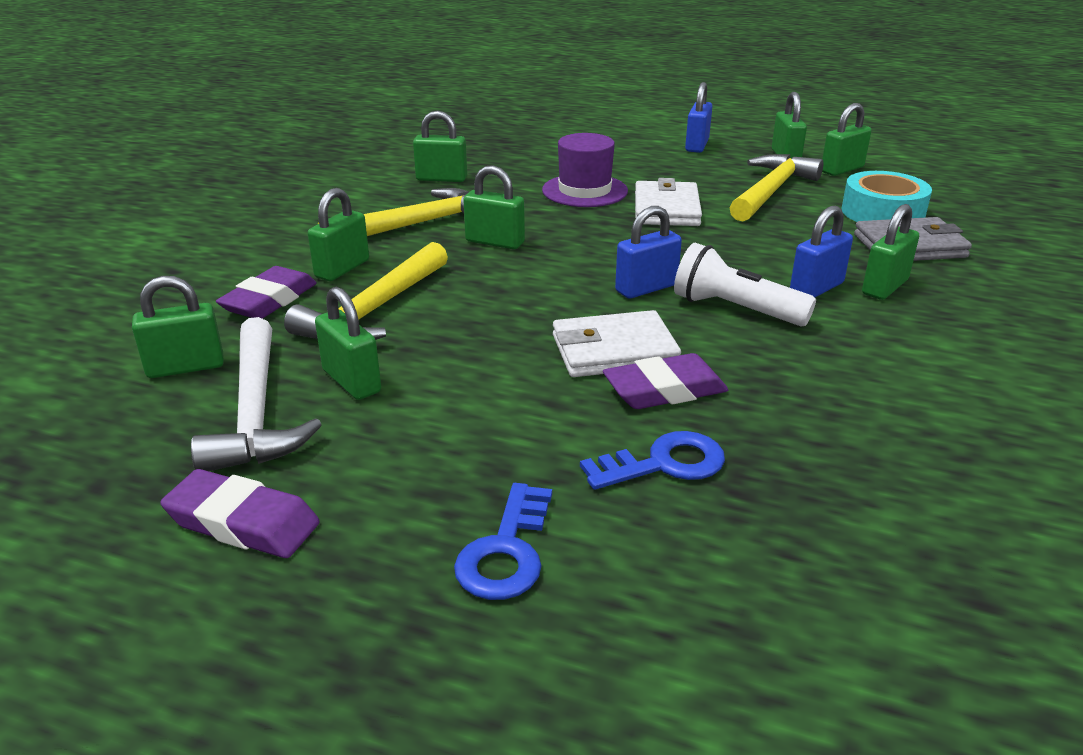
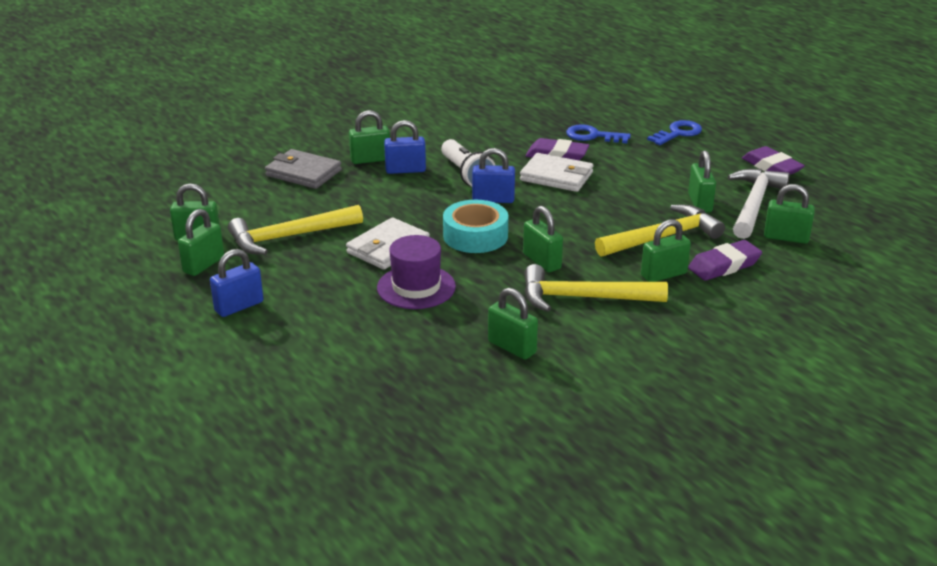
camera: 145 degrees left, 0 degrees up
turquoise tape [842,171,932,222] -> turquoise tape moved to [443,200,508,253]

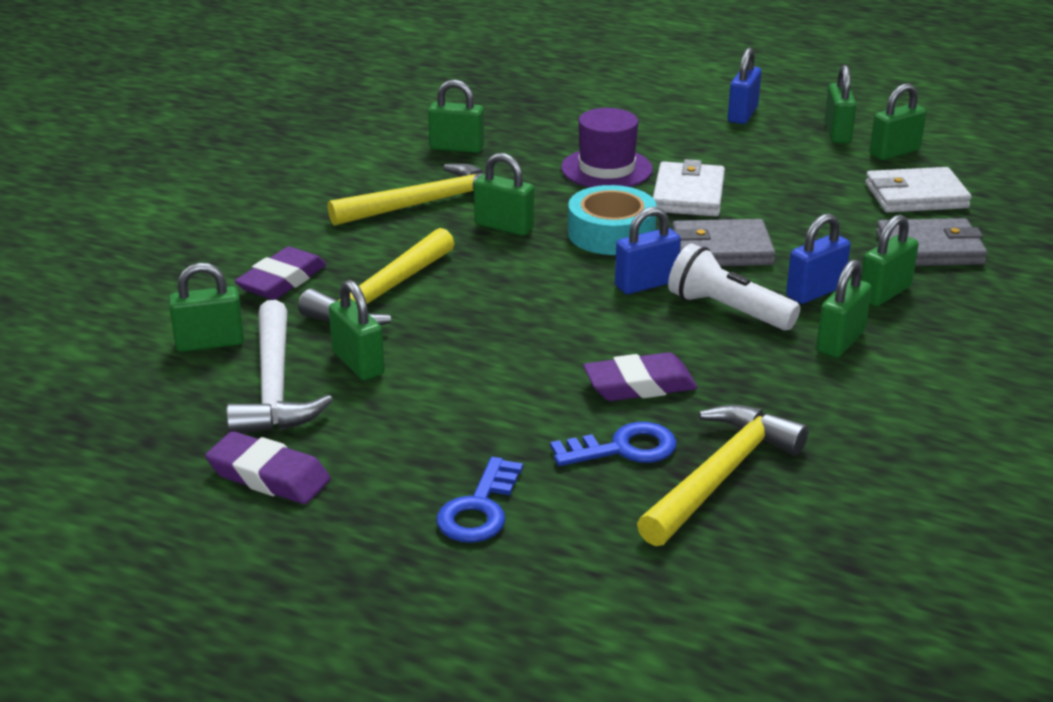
camera: 150 degrees right, 0 degrees up
yellow hammer [228,205,363,255] -> yellow hammer moved to [637,405,809,546]
white wallet [520,153,593,192] -> white wallet moved to [865,167,972,212]
green padlock [641,219,691,282] -> green padlock moved to [816,259,872,358]
none -> grey wallet [672,219,775,266]

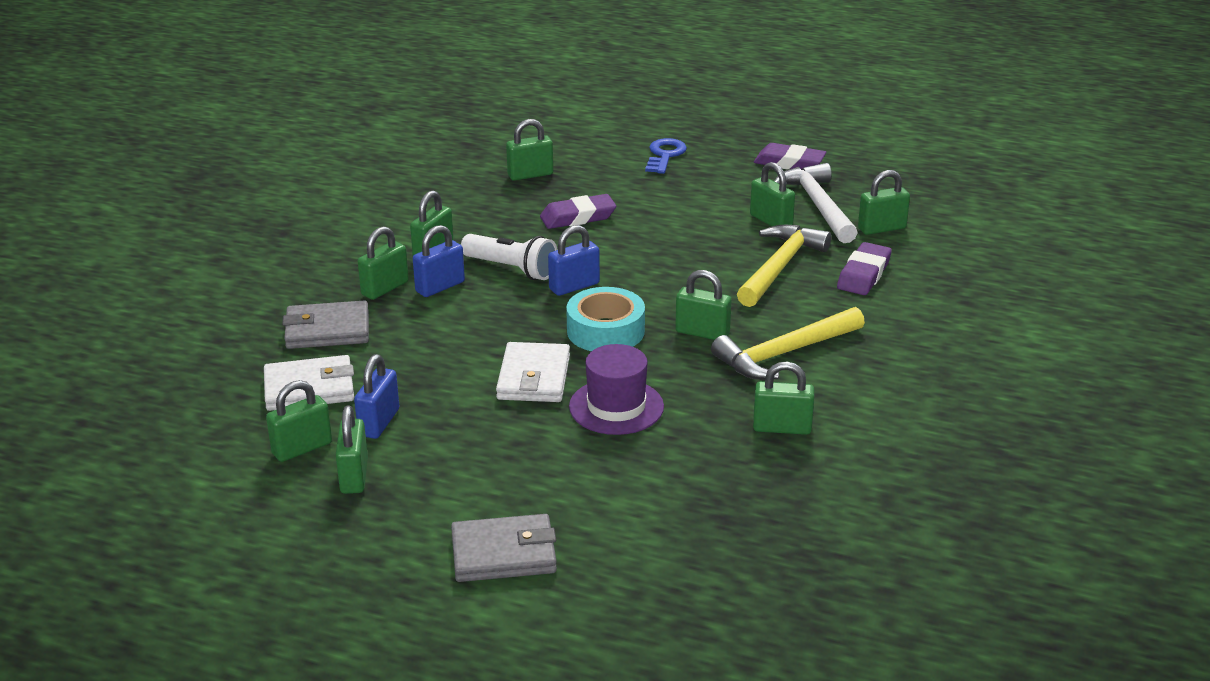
camera: 175 degrees right, 0 degrees up
blue key [550,422,677,466] -> none
yellow hammer [637,405,809,546] -> green padlock [506,119,553,181]
grey wallet [672,219,775,266] -> grey wallet moved to [451,514,557,582]
blue padlock [728,48,761,124] -> blue padlock moved to [354,354,399,439]

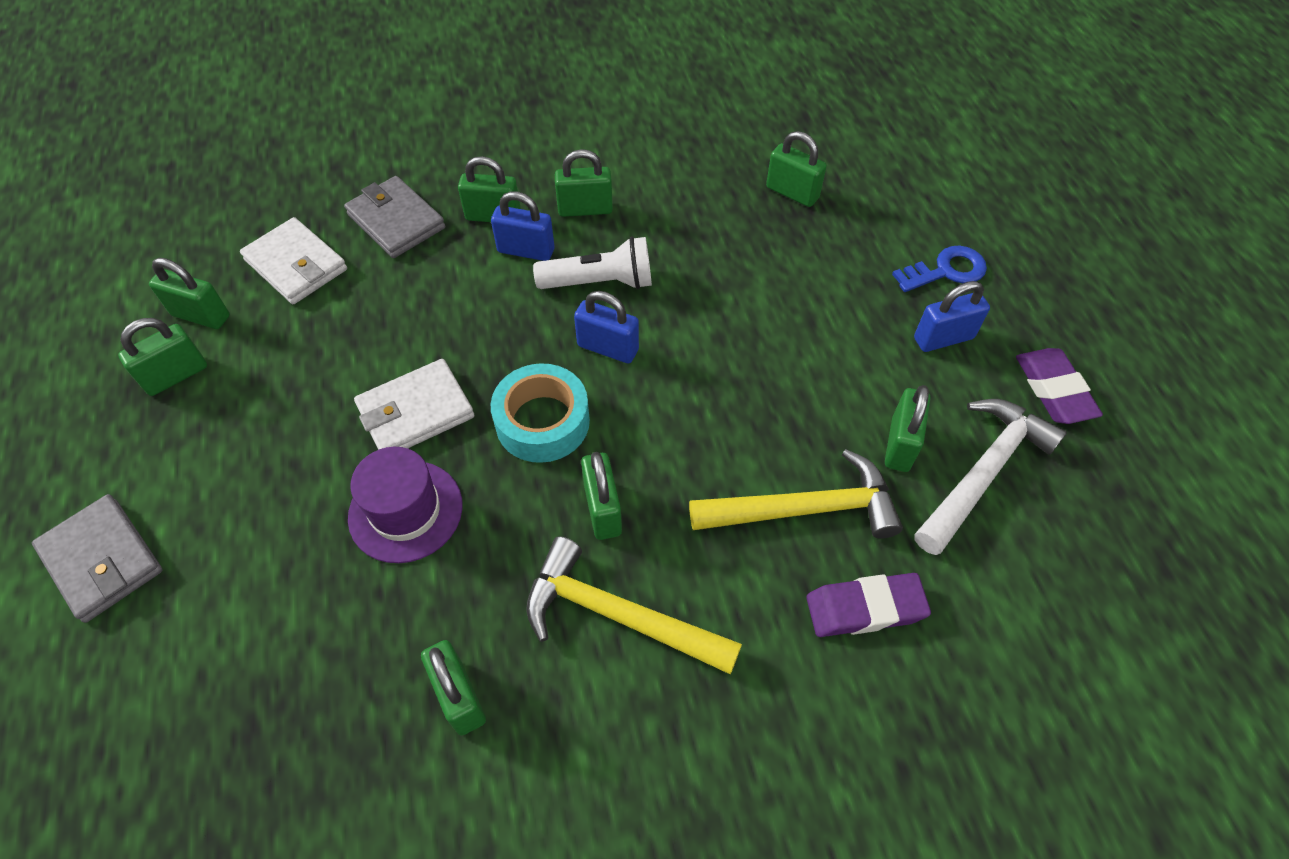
camera: 55 degrees right, 25 degrees up
blue padlock [354,354,399,439] -> blue padlock moved to [914,281,990,352]
white flashlight [461,234,558,280] -> white flashlight turned 90 degrees counterclockwise [533,237,652,289]
purple eraser [540,194,616,229] -> none
green padlock [858,170,910,235] -> none

